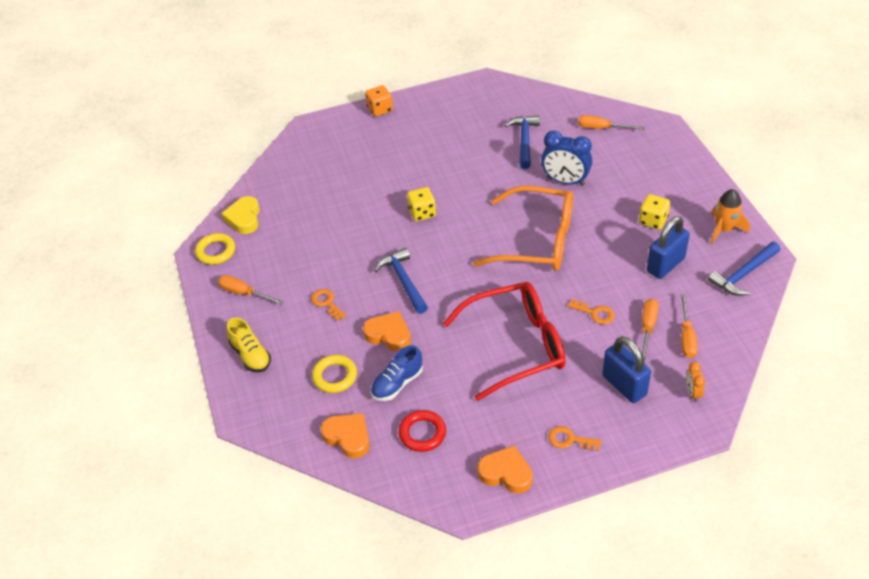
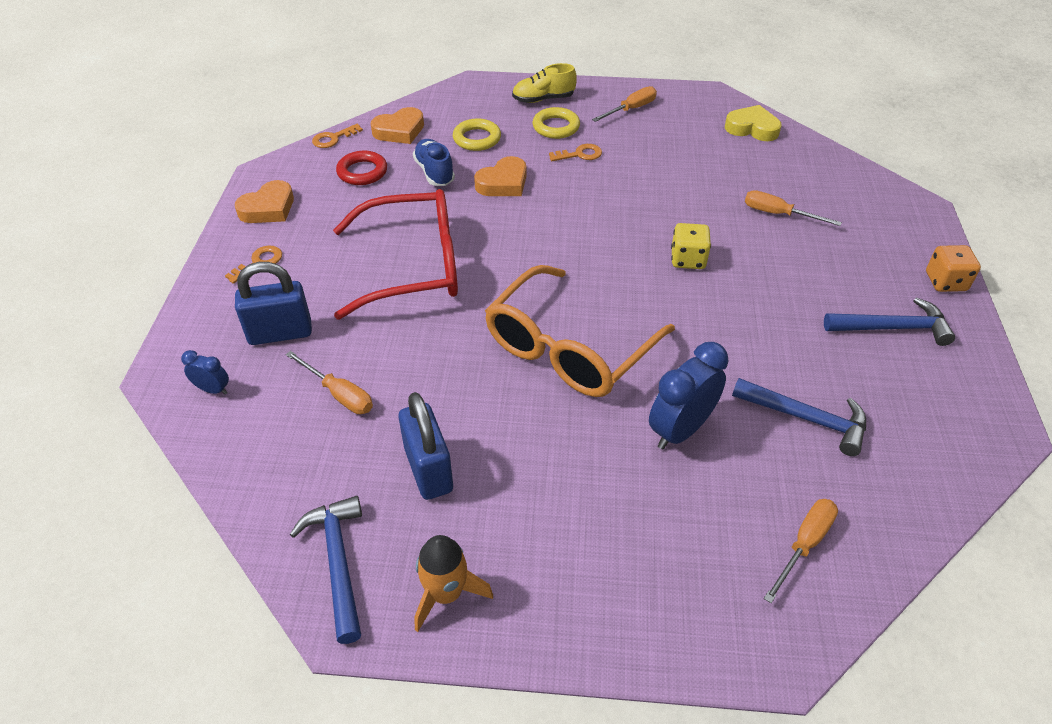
camera: 110 degrees right, 0 degrees up
yellow ring [195,233,235,265] -> yellow ring moved to [533,107,580,139]
blue hammer [374,248,428,314] -> blue hammer moved to [824,298,955,346]
red glasses [443,282,566,401] -> red glasses turned 105 degrees counterclockwise [333,189,458,320]
orange key [568,299,615,324] -> orange key moved to [312,124,363,148]
yellow dice [639,194,670,230] -> none
orange screwdriver [681,294,698,358] -> orange screwdriver moved to [745,190,842,226]
orange clock [686,362,705,402] -> blue clock [181,350,229,395]

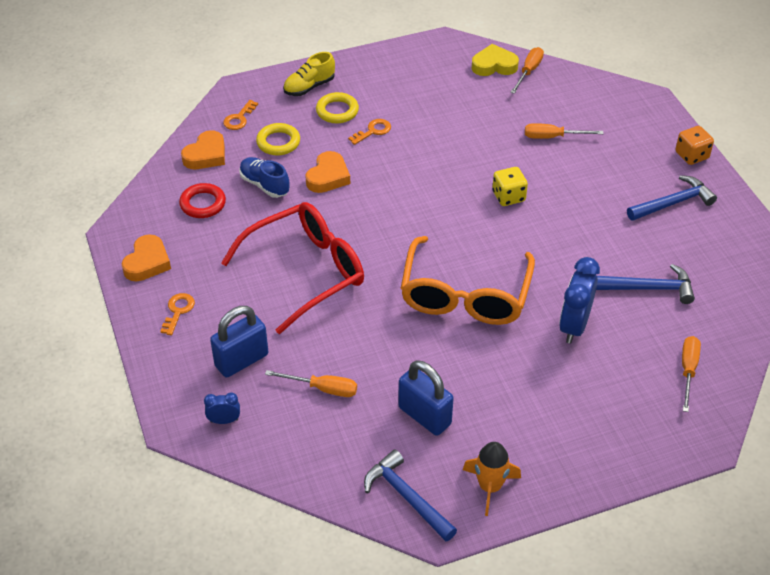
camera: 25 degrees left, 0 degrees up
orange key [312,124,363,148] -> orange key moved to [223,100,258,130]
orange screwdriver [592,86,657,122] -> orange screwdriver moved to [510,47,544,94]

